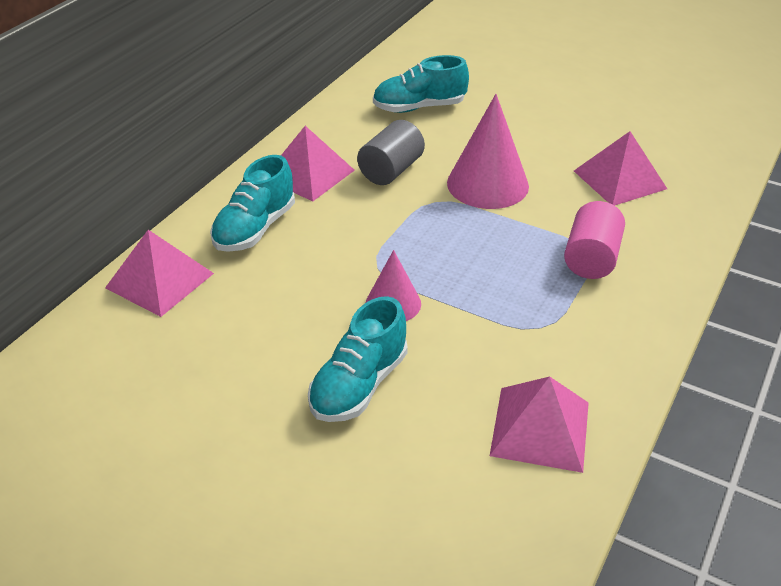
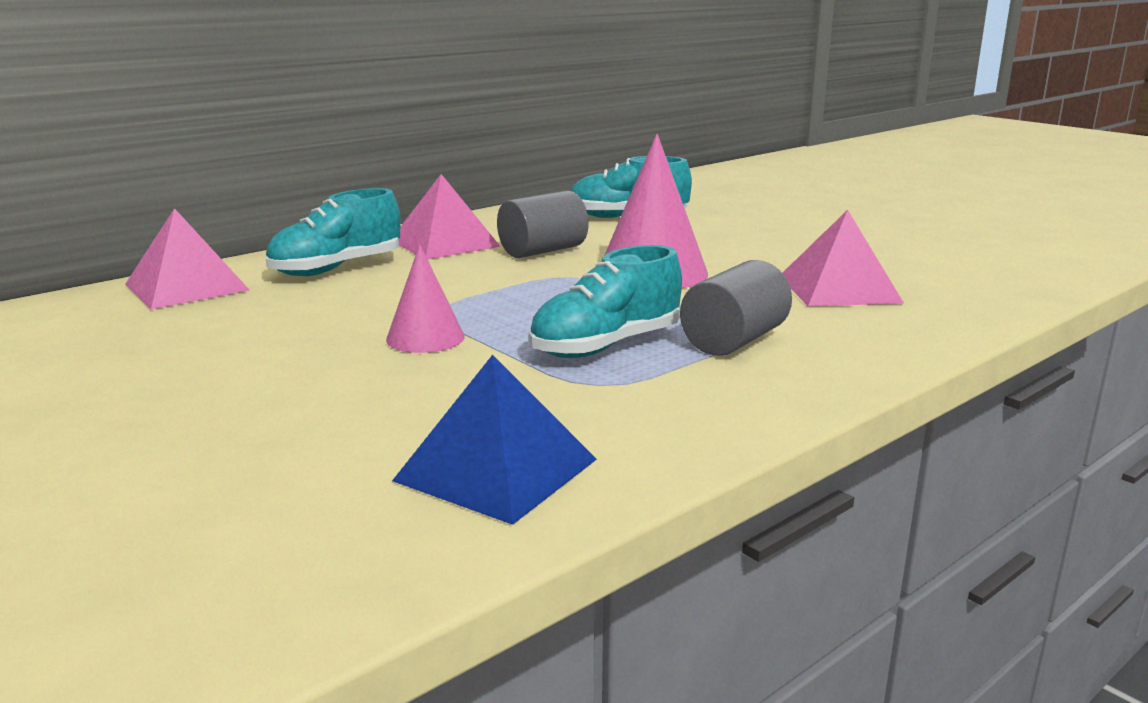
camera: 20 degrees right, 20 degrees down
turquoise shoe [308,296,408,422] -> turquoise shoe moved to [529,245,682,358]
pink pyramid [490,377,589,473] -> blue pyramid [392,355,597,525]
pink cylinder [564,201,625,279] -> grey cylinder [680,260,792,356]

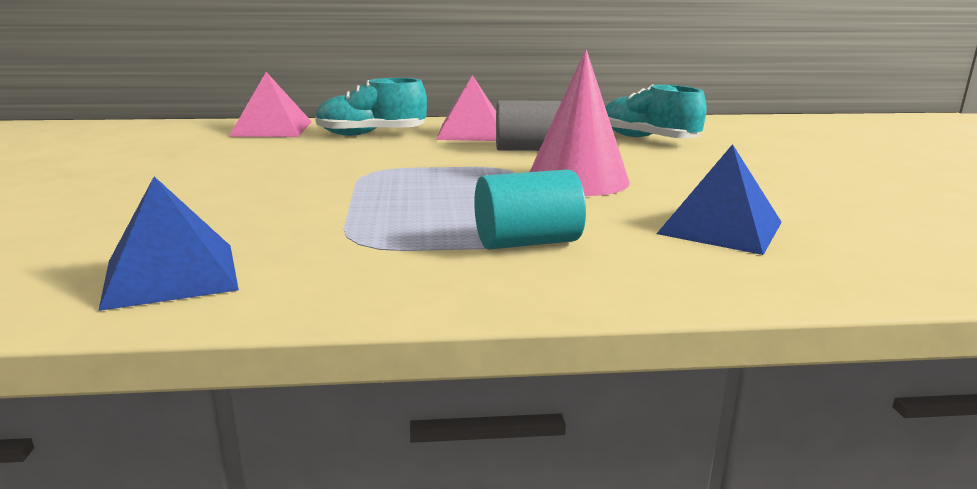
camera: 35 degrees right, 0 degrees up
pink cone [386,244,465,353] -> none
turquoise shoe [529,245,682,358] -> none
grey cylinder [680,260,792,356] -> turquoise cylinder [474,169,586,250]
pink pyramid [783,210,904,307] -> blue pyramid [657,144,782,255]

